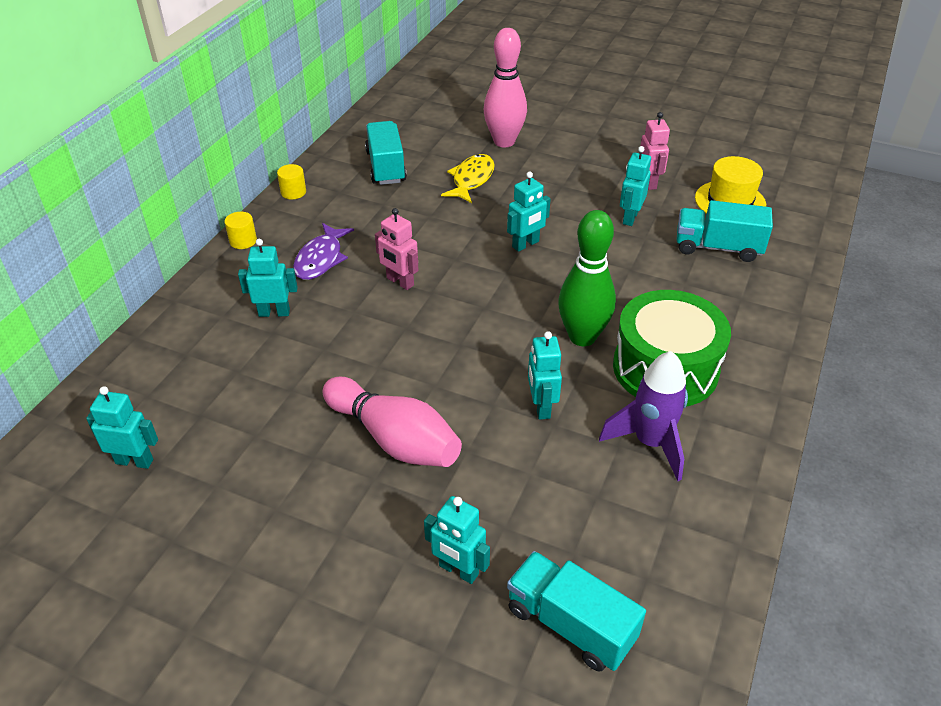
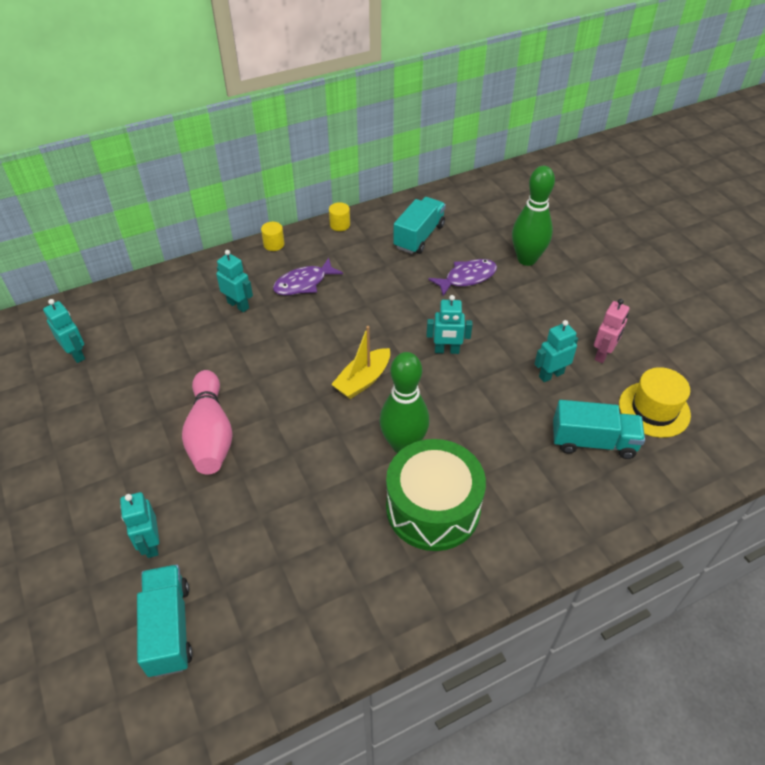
camera: 40 degrees right, 5 degrees up
pink robot [375,208,419,290] -> none
yellow fish [441,154,495,203] -> purple fish [428,259,497,296]
pink bowling pin [484,28,527,147] -> green bowling pin [512,166,555,266]
turquoise robot [528,331,562,420] -> none
purple rocket [599,351,688,481] -> none
turquoise truck [677,200,773,262] -> turquoise truck turned 135 degrees clockwise [553,400,645,459]
none -> yellow boat [331,326,390,399]

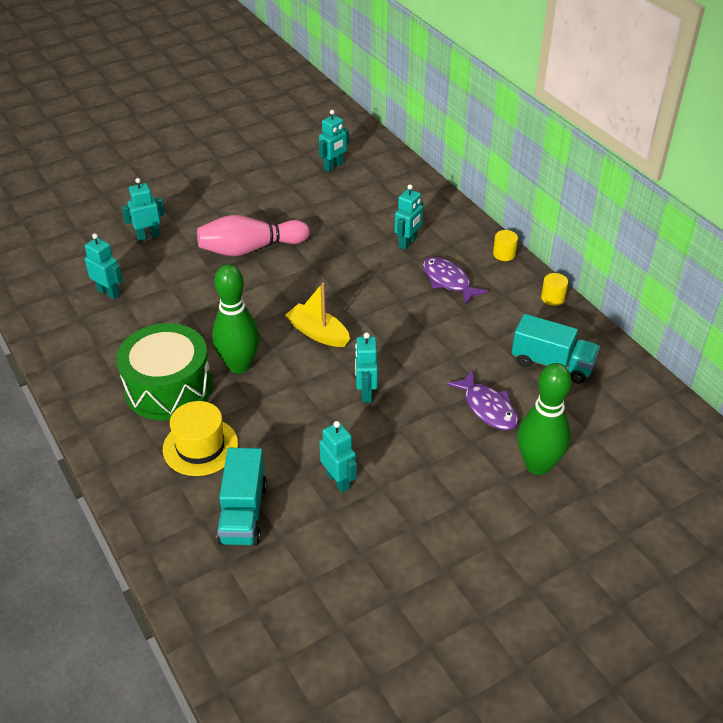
camera: 85 degrees right, 5 degrees down
turquoise truck [137,564,193,677] -> none
pink robot [594,299,629,363] -> none
yellow hat [619,367,691,438] -> yellow hat moved to [163,401,238,476]
none -> turquoise robot [85,233,123,299]

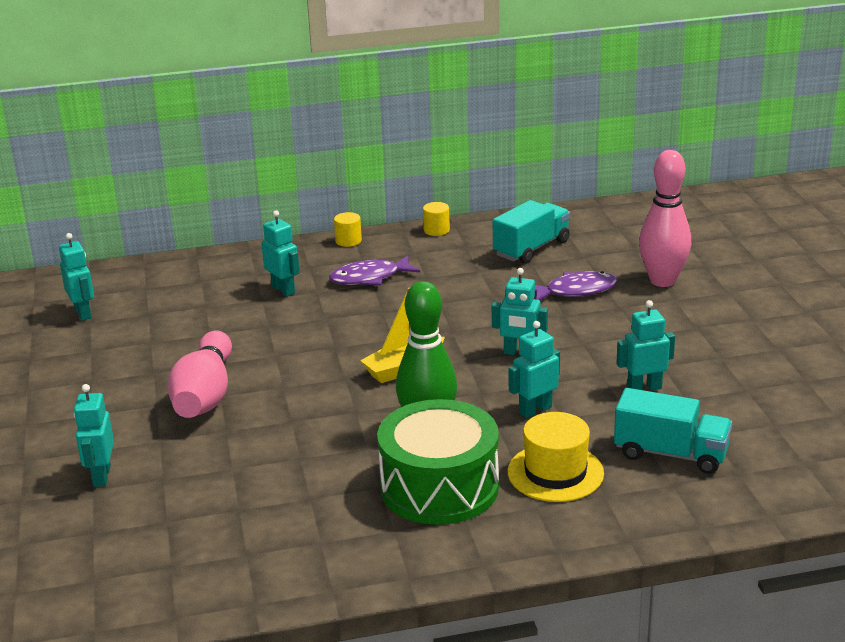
camera: 70 degrees left, 15 degrees down
turquoise robot [85,233,123,299] -> turquoise robot moved to [509,321,560,418]
green bowling pin [517,363,571,475] -> pink bowling pin [639,150,691,287]

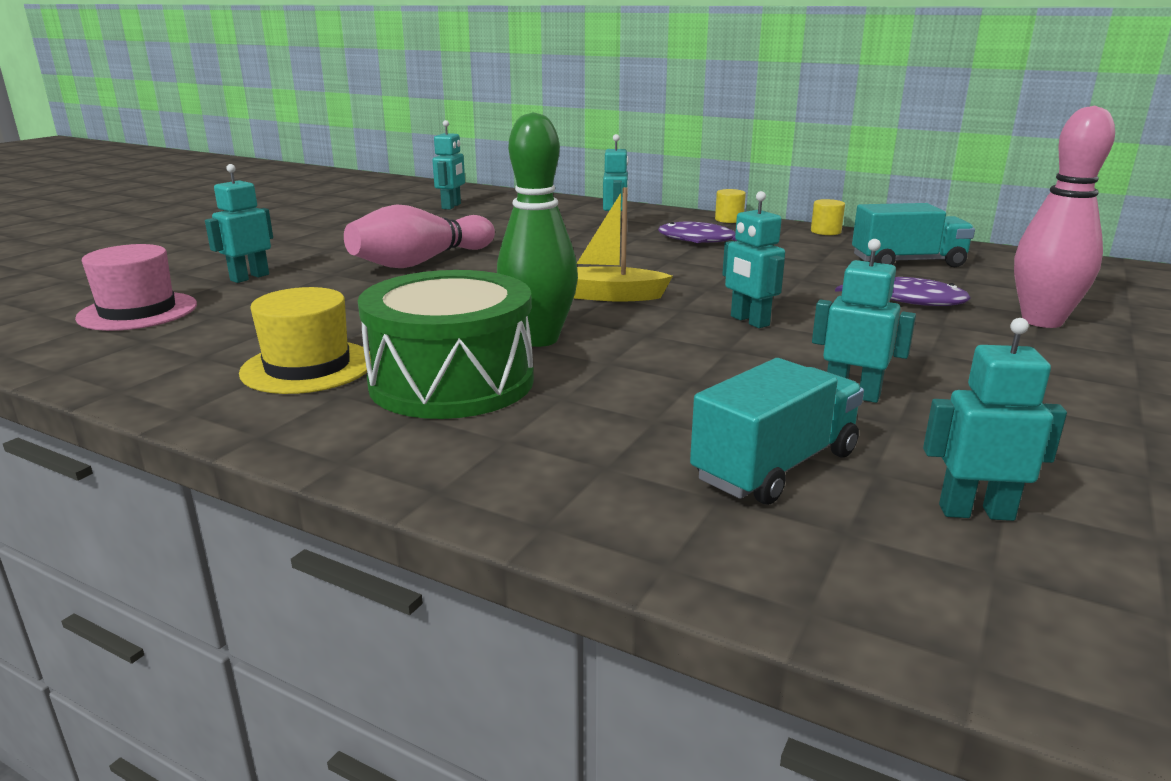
camera: 40 degrees right, 5 degrees down
yellow hat [507,412,604,502] -> yellow hat moved to [239,287,371,394]
turquoise robot [509,321,560,418] -> turquoise robot moved to [923,318,1067,521]
turquoise truck [614,388,732,474] -> turquoise truck turned 105 degrees counterclockwise [690,358,864,505]
none -> pink hat [75,244,197,331]

